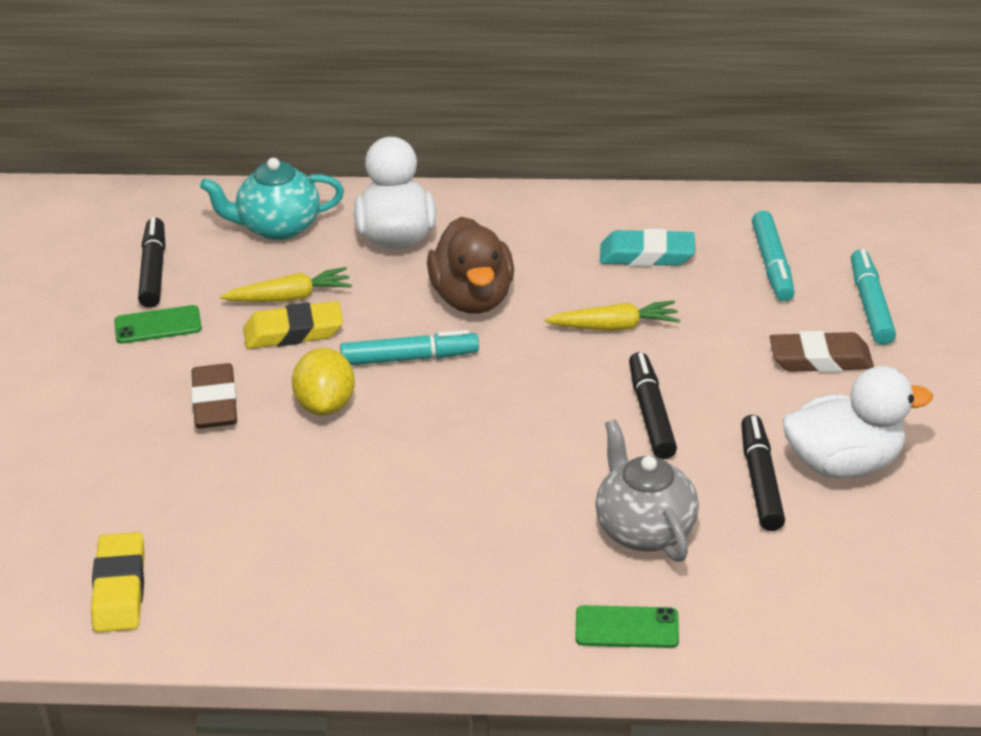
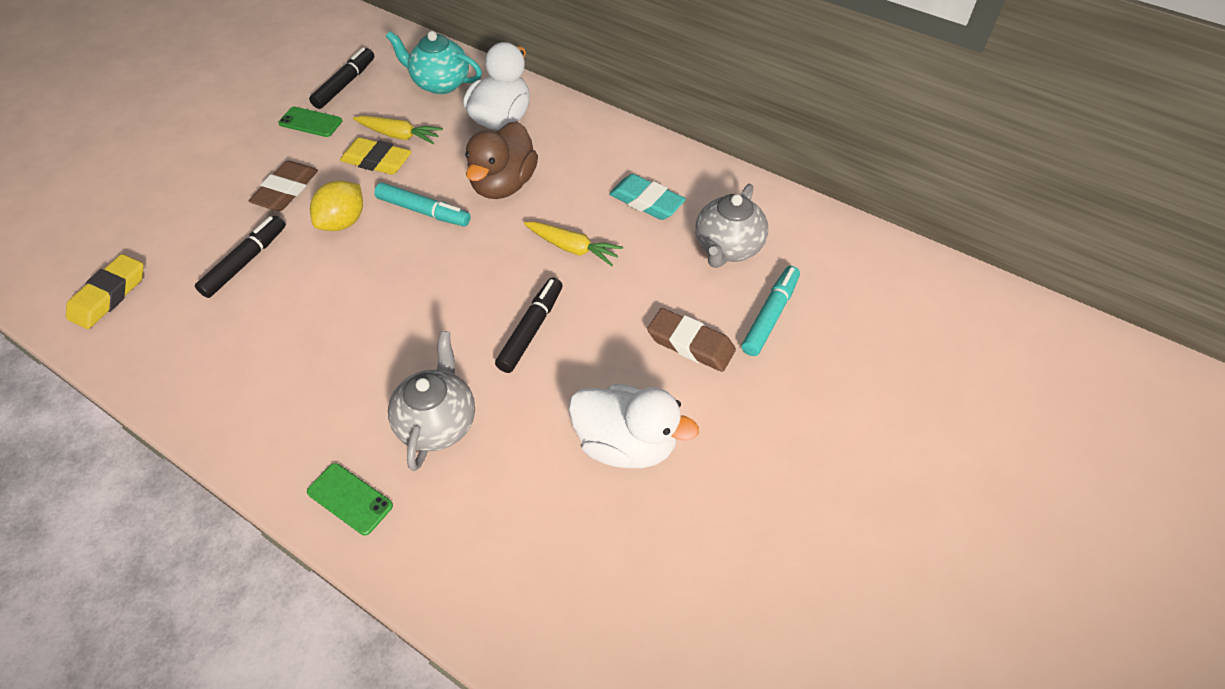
camera: 30 degrees right, 15 degrees up
black marker [741,415,785,531] -> black marker moved to [195,216,286,298]
turquoise marker [752,211,795,301] -> grey teapot [695,184,768,268]

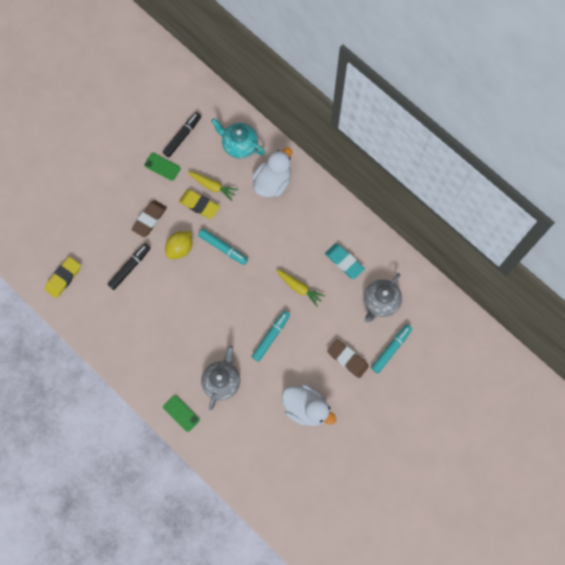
camera: 10 degrees right, 20 degrees up
brown duck [465,121,538,199] -> none
black marker [495,277,563,373] -> turquoise marker [251,311,290,362]

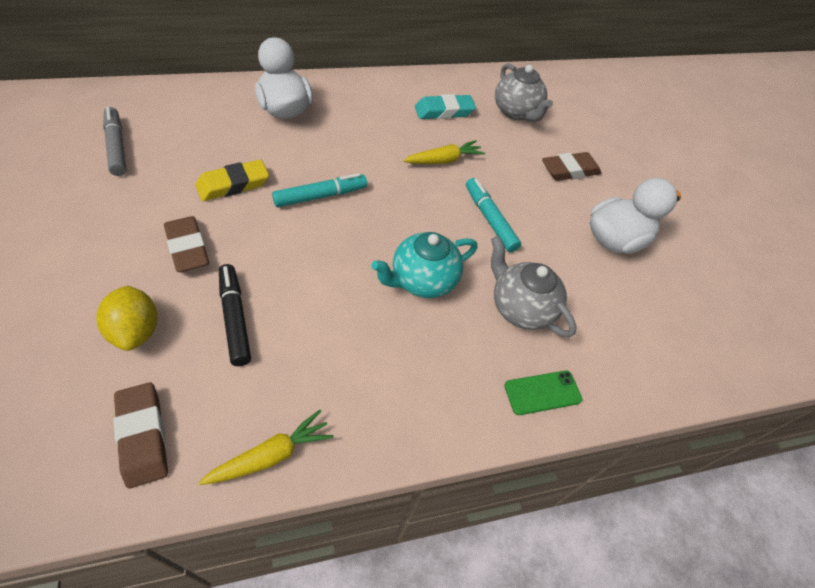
camera: 65 degrees left, 20 degrees down
yellow eraser [45,257,81,298] -> brown eraser [113,383,168,489]
green phone [144,153,181,181] -> none
black marker [163,112,201,157] -> grey marker [103,107,127,176]
yellow lemon [165,231,193,259] -> yellow lemon moved to [96,285,158,351]
yellow carrot [188,172,238,201] -> yellow carrot moved to [198,410,334,485]
turquoise teapot [211,118,265,159] -> turquoise teapot moved to [371,232,477,298]
turquoise marker [371,324,412,373] -> none

